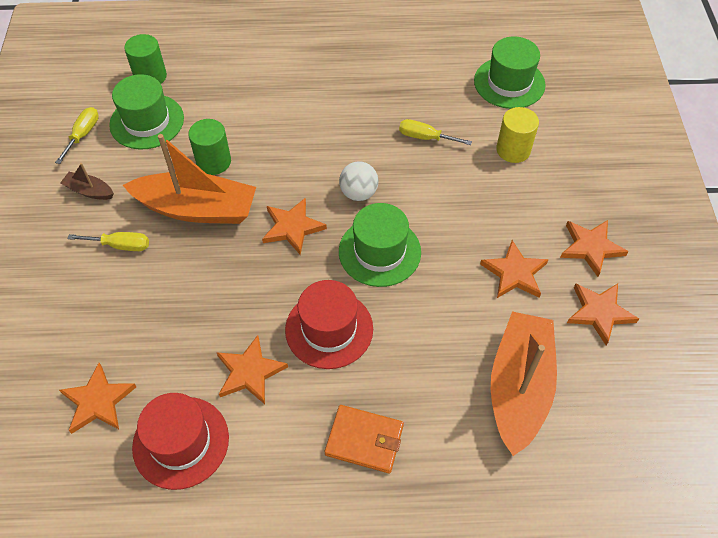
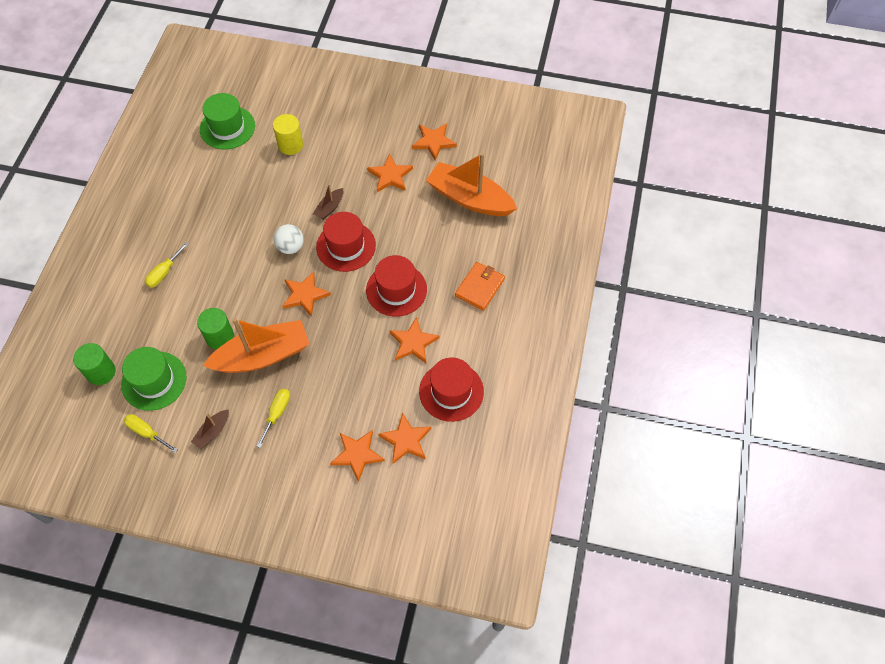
camera: 75 degrees left, 5 degrees up
orange boat [123,134,256,224] -> orange boat turned 45 degrees clockwise [203,318,309,373]
green hat [339,203,421,287] -> red hat [316,212,376,272]
yellow screwdriver [399,119,472,145] -> yellow screwdriver moved to [145,242,189,288]
orange star [560,220,629,277] -> orange star moved to [330,430,385,482]
none -> brown boat [313,184,343,220]

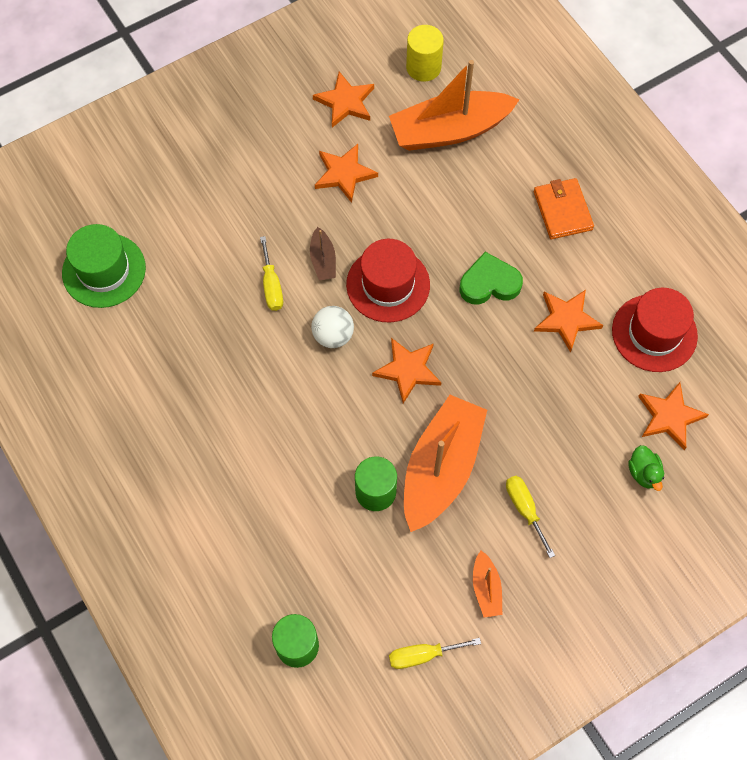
camera: 45 degrees left, 5 degrees up
green hat [121,347,187,411] -> none
yellow screwdriver [145,242,189,288] -> yellow screwdriver moved to [260,236,283,311]
brown boat [191,409,229,449] -> orange boat [473,551,502,617]
yellow cylinder [273,114,303,155] -> yellow cylinder moved to [406,25,444,82]
orange star [330,430,385,482] -> green duck [628,445,664,491]
red hat [366,255,427,317] -> green heart [459,252,523,305]

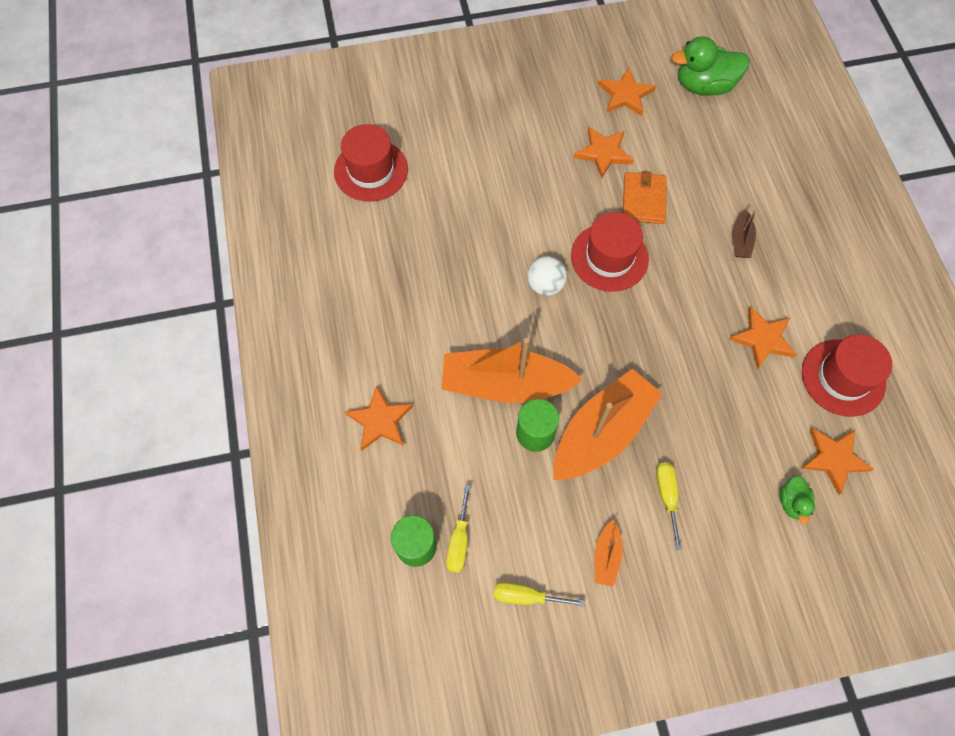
camera: 20 degrees right, 0 degrees up
green hat [62,224,146,308] -> red hat [334,124,408,202]
yellow screwdriver [260,236,283,311] -> yellow screwdriver moved to [446,484,471,573]
brown boat [310,227,336,280] -> brown boat moved to [733,209,757,258]
orange star [372,338,441,403] -> orange star moved to [345,385,413,451]
orange boat [389,60,519,151] -> orange boat moved to [441,338,583,403]
yellow cylinder [406,25,444,82] -> green duck [672,36,750,96]
green heart [459,252,523,305] -> none
orange wallet [534,178,594,239] -> orange wallet moved to [623,171,667,224]

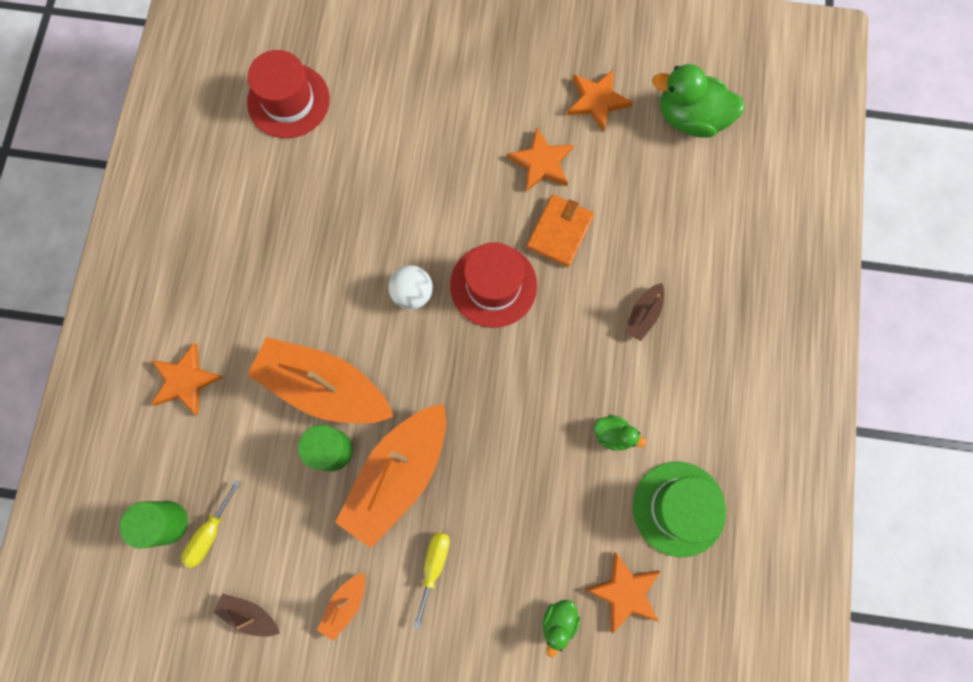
camera: 20 degrees right, 10 degrees up
yellow screwdriver [493,582,585,607] -> brown boat [213,593,280,637]
orange boat [553,368,662,480] -> orange boat turned 150 degrees clockwise [335,404,446,548]
orange star [729,307,797,369] -> green duck [594,415,646,451]
red hat [802,335,892,417] -> green hat [632,461,726,557]

